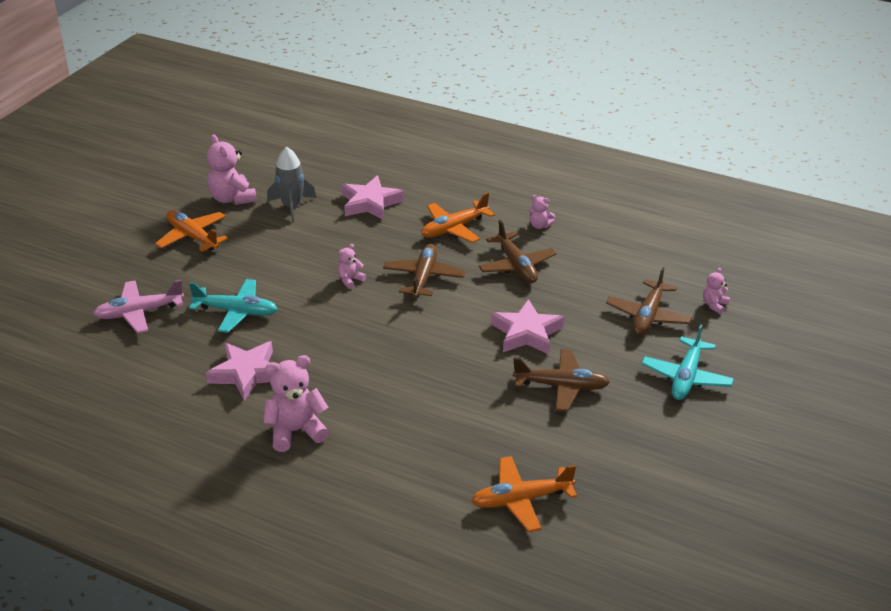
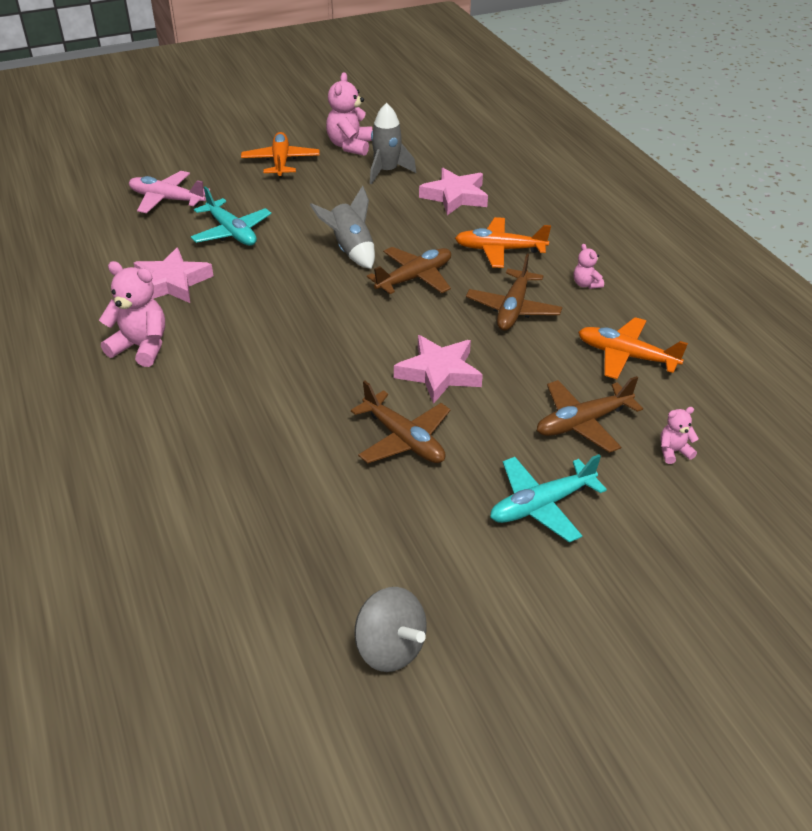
camera: 40 degrees right, 5 degrees up
pink teddy bear [338,244,366,289] -> grey rocket [310,185,375,269]
orange plane [471,456,577,532] -> orange plane moved to [578,317,688,379]
none -> grey spinning top [354,587,427,672]

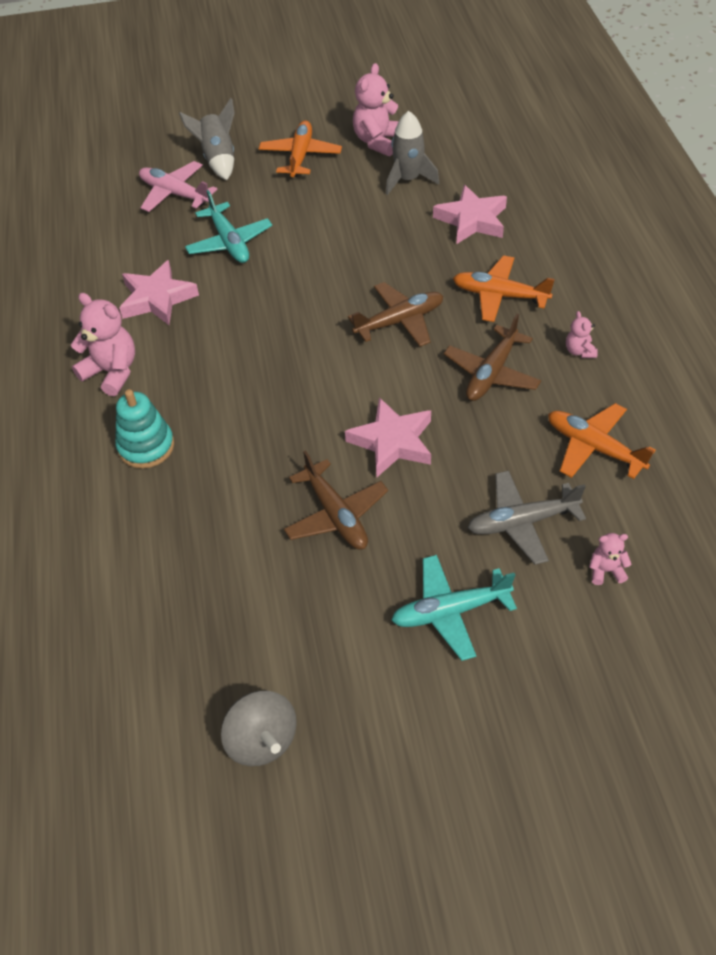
camera: 15 degrees right, 10 degrees up
grey rocket [310,185,375,269] -> grey rocket moved to [179,98,235,180]
brown plane [537,376,643,453] -> grey plane [468,470,586,565]
none -> turquoise stacking toy [115,389,174,469]

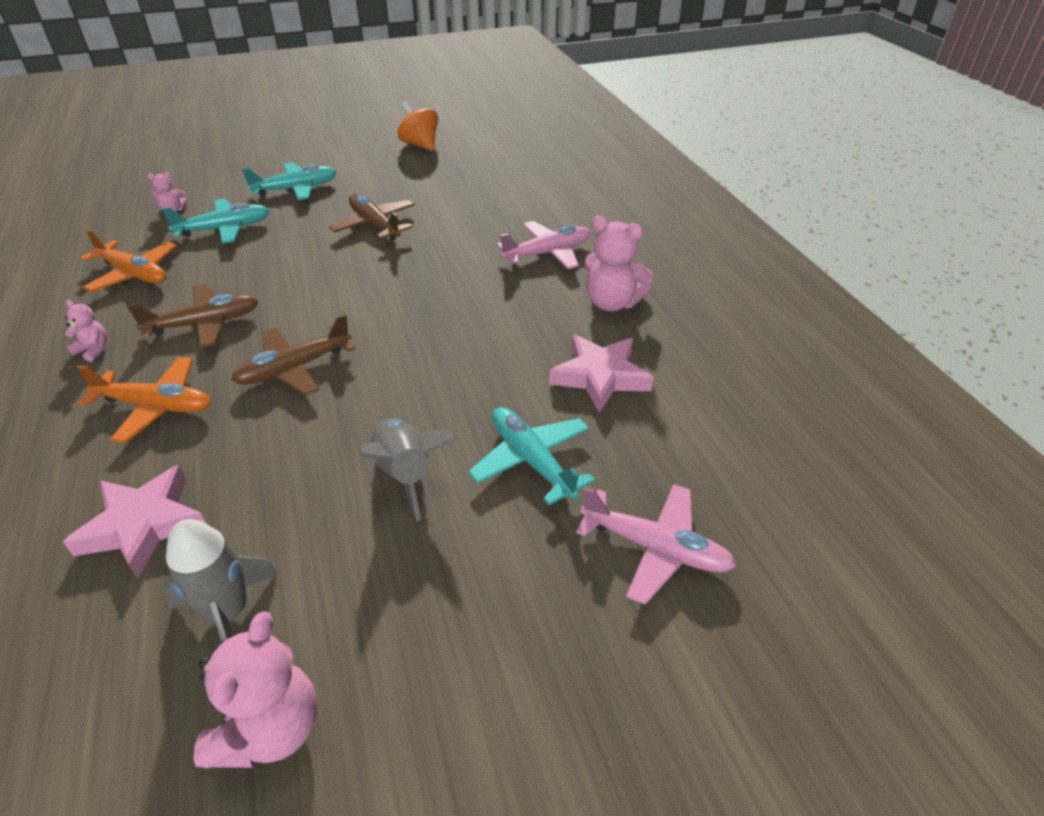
camera: 170 degrees right, 10 degrees down
turquoise stacking toy [115,389,174,469] -> pink plane [497,221,591,269]
grey rocket [179,98,235,180] -> grey rocket moved to [359,418,459,521]
grey spinning top [221,691,297,766] -> orange spinning top [397,101,438,151]
orange plane [259,120,342,177] -> none
pink star [345,397,431,477] -> none
brown plane [444,314,541,401] -> brown plane turned 45 degrees clockwise [127,284,258,348]
grey plane [468,470,586,565] -> turquoise plane [162,198,270,244]
pink teddy bear [566,311,598,358] -> pink teddy bear turned 45 degrees counterclockwise [65,300,107,362]

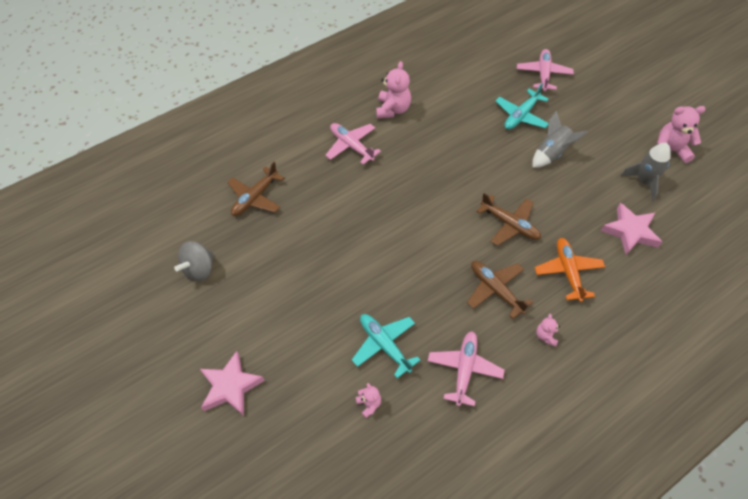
camera: 105 degrees left, 15 degrees up
orange plane [80,229,177,292] -> pink plane [428,331,505,407]
turquoise plane [242,162,337,200] -> none
brown plane [329,194,415,240] -> brown plane moved to [227,162,284,216]
orange spinning top [397,101,438,151] -> grey spinning top [174,241,214,281]
pink star [549,335,654,413] -> pink star moved to [200,351,265,416]

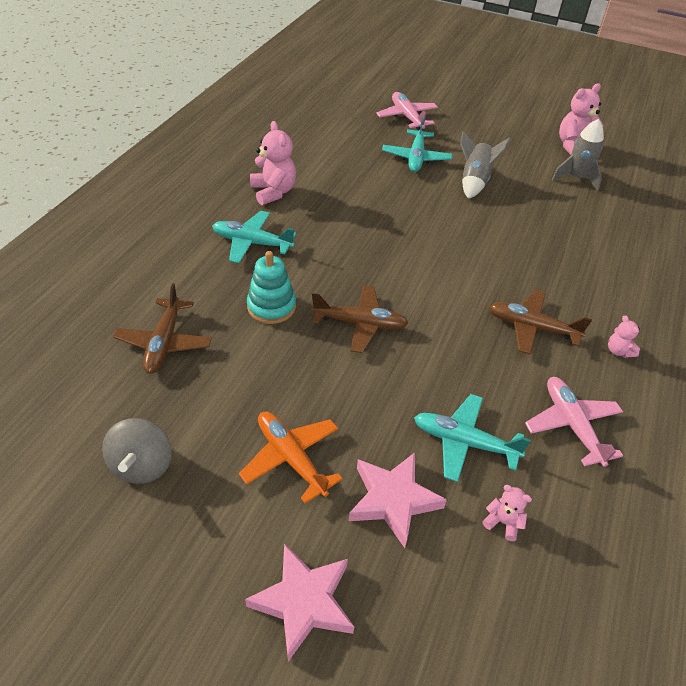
camera: 35 degrees left, 10 degrees down
pink plane [325,123,381,165] -> turquoise plane [212,211,296,263]
brown plane [476,193,541,246] -> brown plane moved to [312,285,408,353]
orange plane [535,238,605,302] -> orange plane moved to [239,412,343,504]
pink star [601,203,662,255] -> pink star moved to [349,453,447,548]
none -> turquoise stacking toy [247,251,296,324]

